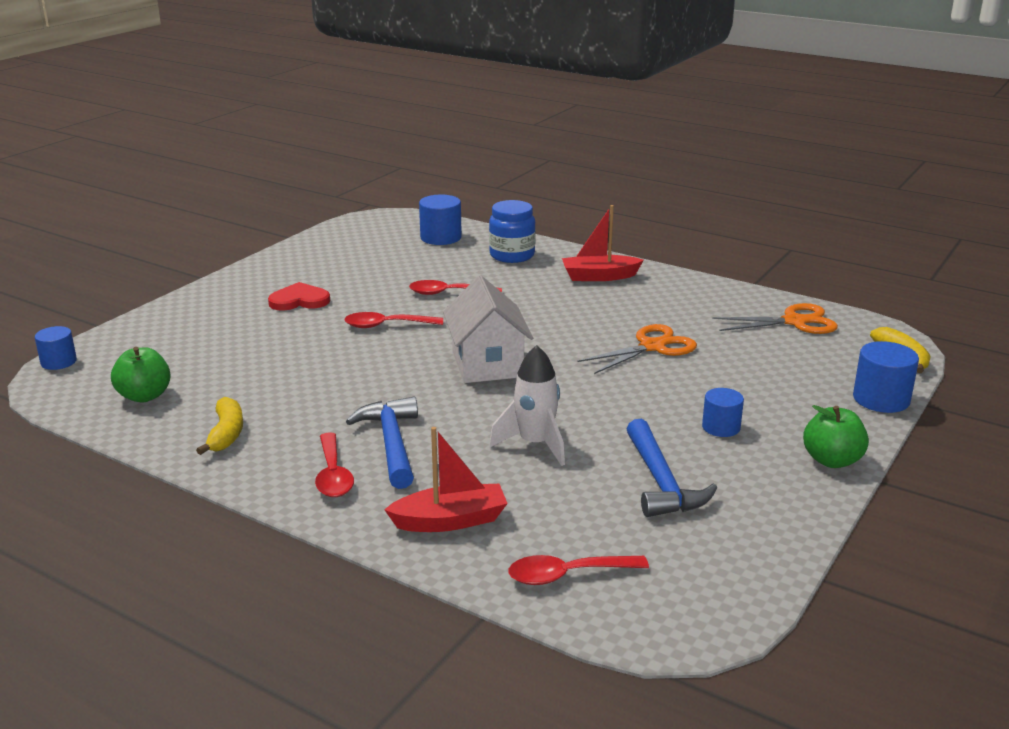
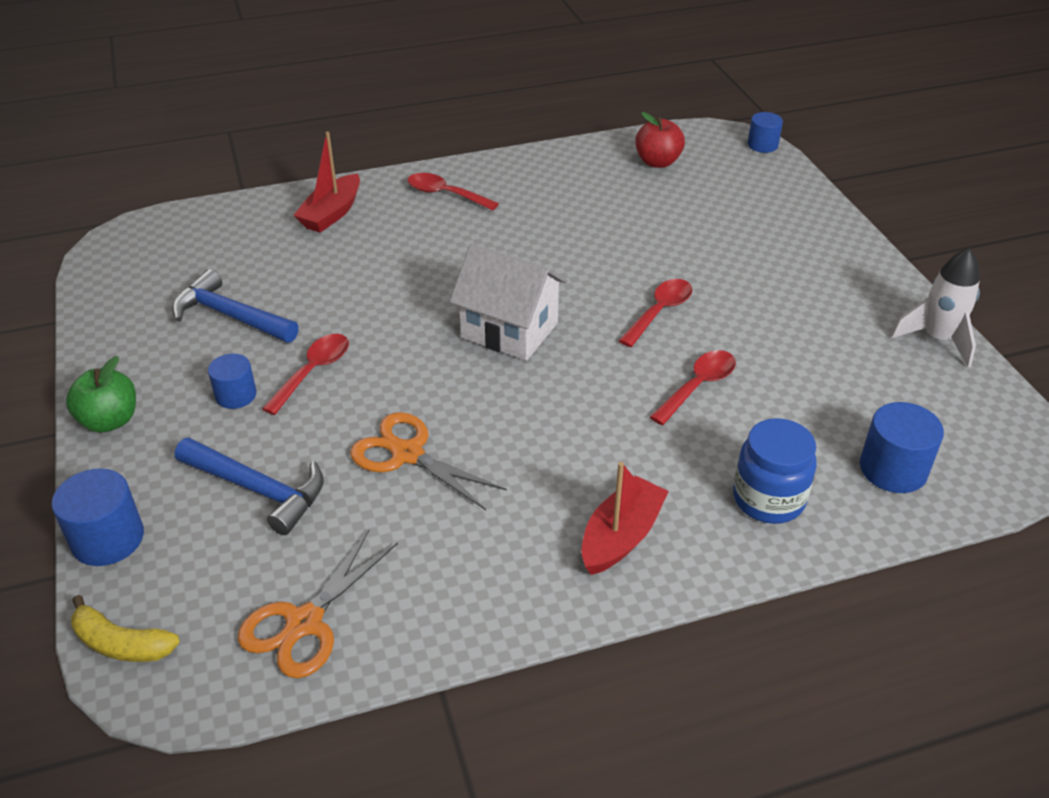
camera: 130 degrees right, 15 degrees up
green apple [111,347,171,402] -> red apple [635,112,685,168]
yellow banana [196,397,243,455] -> none
red heart [268,282,330,310] -> none
blue hammer [346,397,418,489] -> blue hammer moved to [175,438,324,535]
white rocket [489,345,565,466] -> white rocket moved to [891,248,980,367]
red spoon [508,555,649,585] -> red spoon moved to [262,334,349,415]
orange scissors [577,324,697,374] -> orange scissors turned 120 degrees clockwise [350,412,507,510]

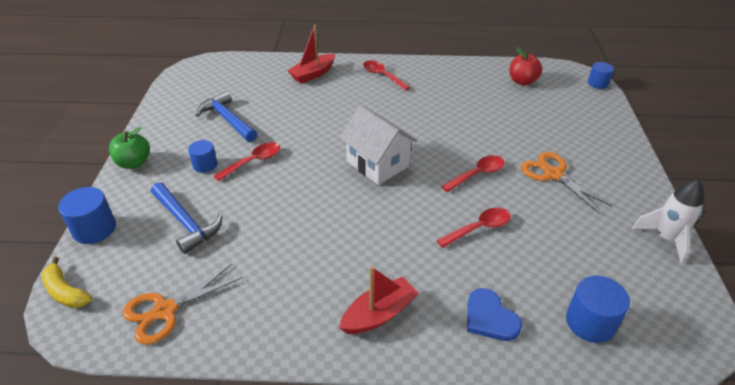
camera: 20 degrees right, 0 degrees up
orange scissors [350,412,507,510] -> orange scissors moved to [521,152,612,213]
blue jar [733,418,817,524] -> blue heart [467,288,522,341]

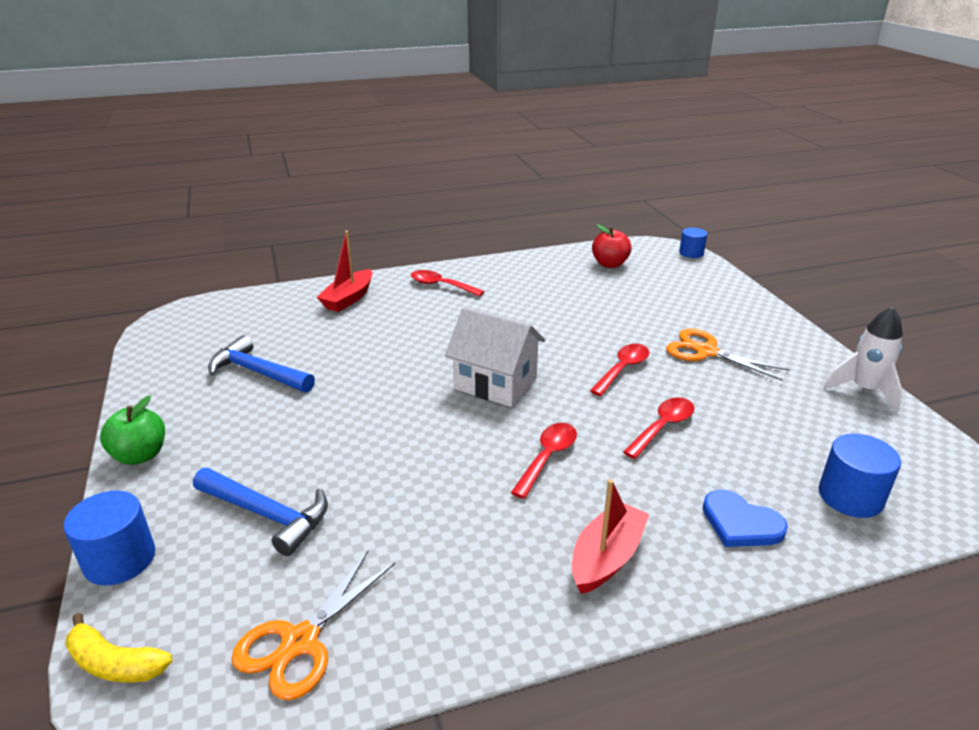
camera: 20 degrees left, 10 degrees down
blue cylinder [188,140,217,173] -> none
red spoon [213,142,280,182] -> red spoon moved to [511,423,577,499]

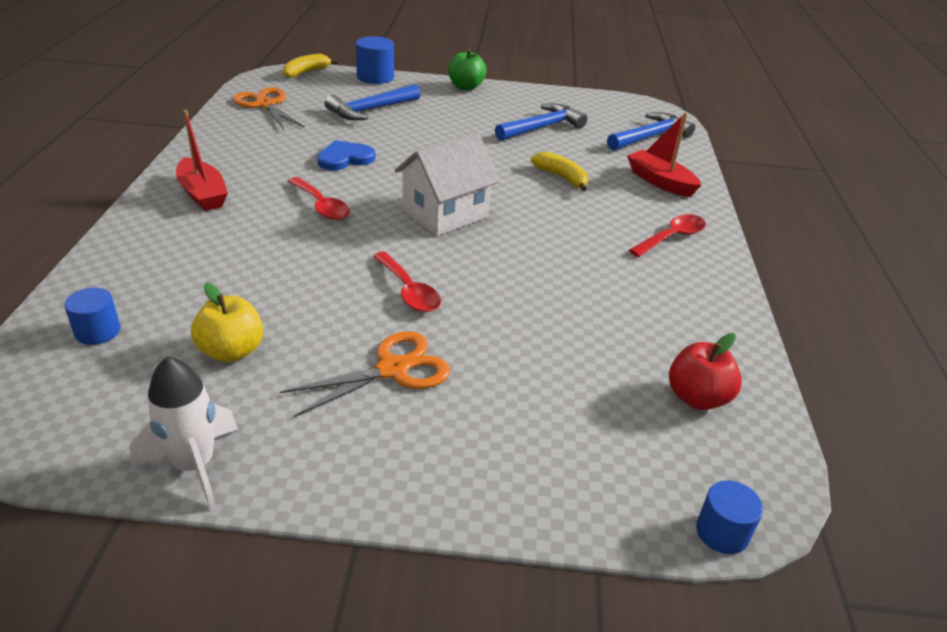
camera: 110 degrees right, 5 degrees up
red spoon [623,397,694,459] -> none
blue heart [703,490,788,547] -> blue heart moved to [317,140,376,171]
blue cylinder [819,434,901,518] -> blue cylinder [64,288,120,345], size x0.66
none -> yellow apple [191,283,263,362]
none -> yellow banana [531,152,588,191]
none -> blue hammer [607,112,695,151]

